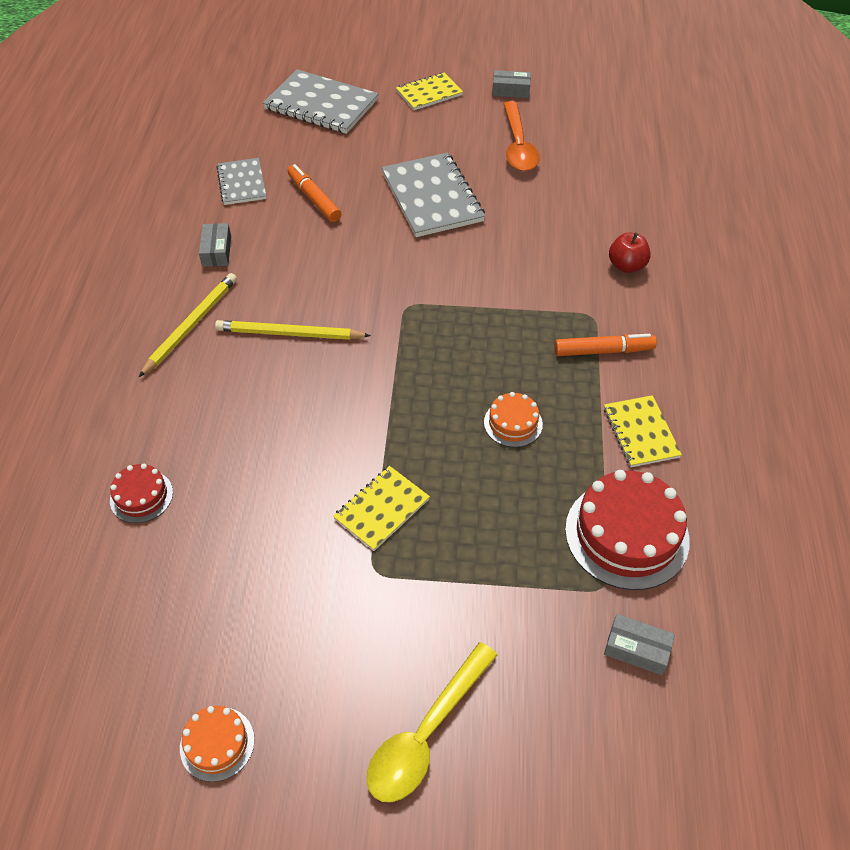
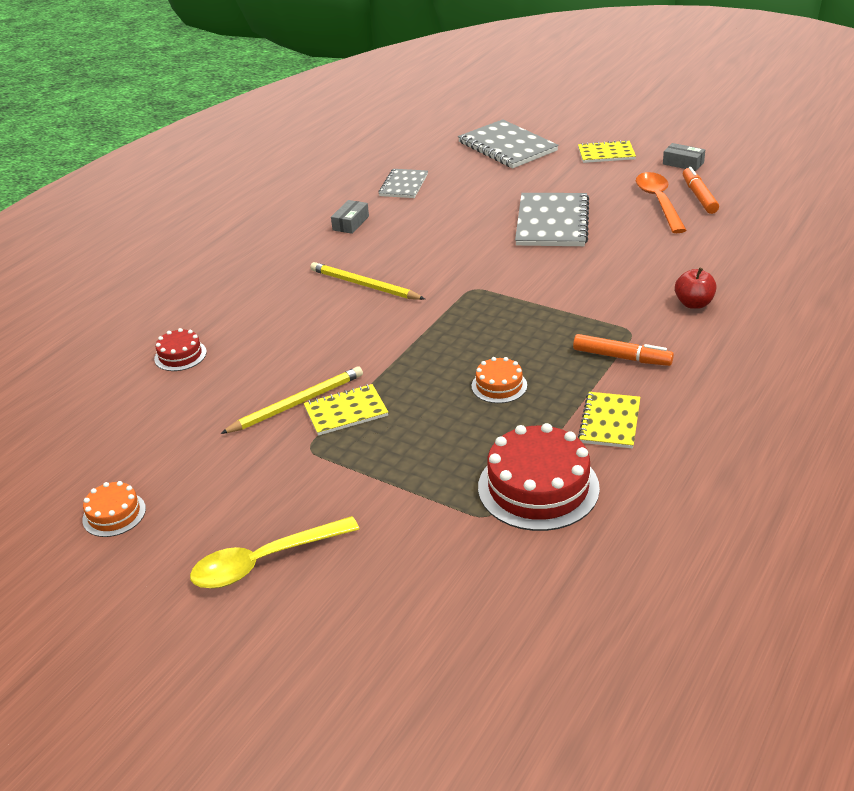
camera: 30 degrees right, 15 degrees down
yellow pencil [139,273,237,377] -> yellow pencil moved to [220,366,363,434]
orange marker [287,164,341,222] -> orange marker moved to [683,167,719,214]
orange spoon [503,101,540,171] -> orange spoon turned 150 degrees clockwise [636,172,687,233]
grey box [604,614,675,675] -> none

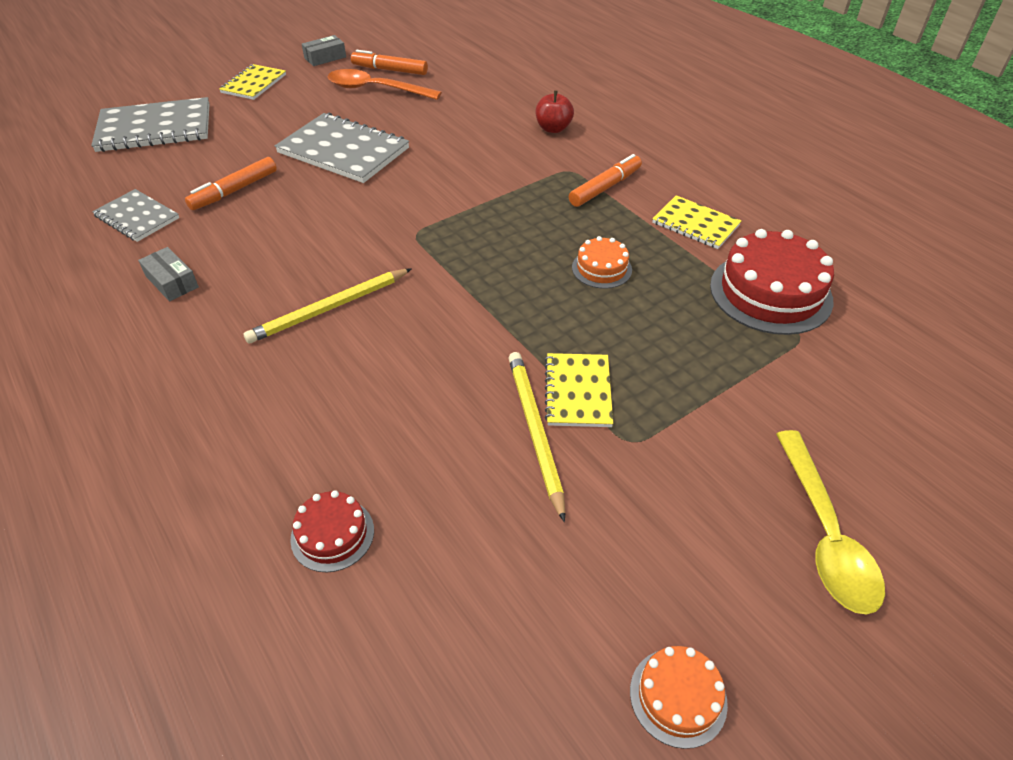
camera: 70 degrees left, 10 degrees up
none -> orange marker [185,157,277,210]

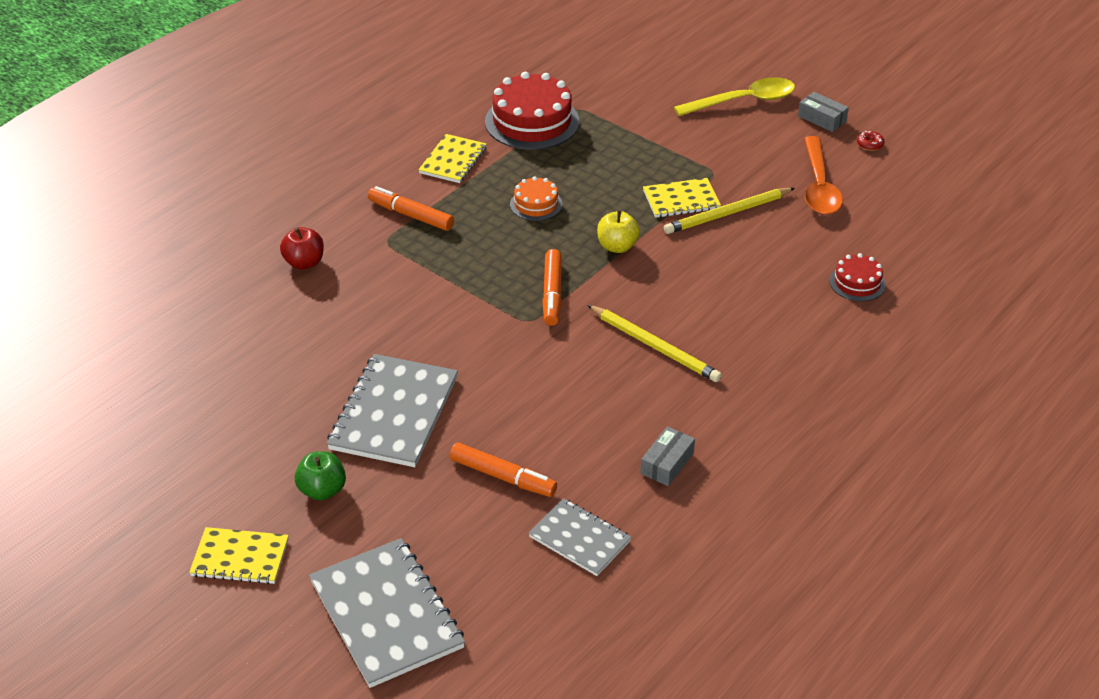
camera: 105 degrees left, 5 degrees down
grey notebook [92,189,179,242] -> grey notebook turned 75 degrees counterclockwise [529,498,632,576]
grey box [302,35,346,66] -> grey box moved to [798,92,849,132]
orange spoon [328,69,442,100] -> orange spoon moved to [804,136,843,215]
orange marker [351,50,428,75] -> orange marker moved to [542,249,562,326]
orange cake [630,646,728,749] -> red donut [857,131,885,151]
none -> green apple [295,451,346,500]
none -> yellow apple [597,210,640,253]

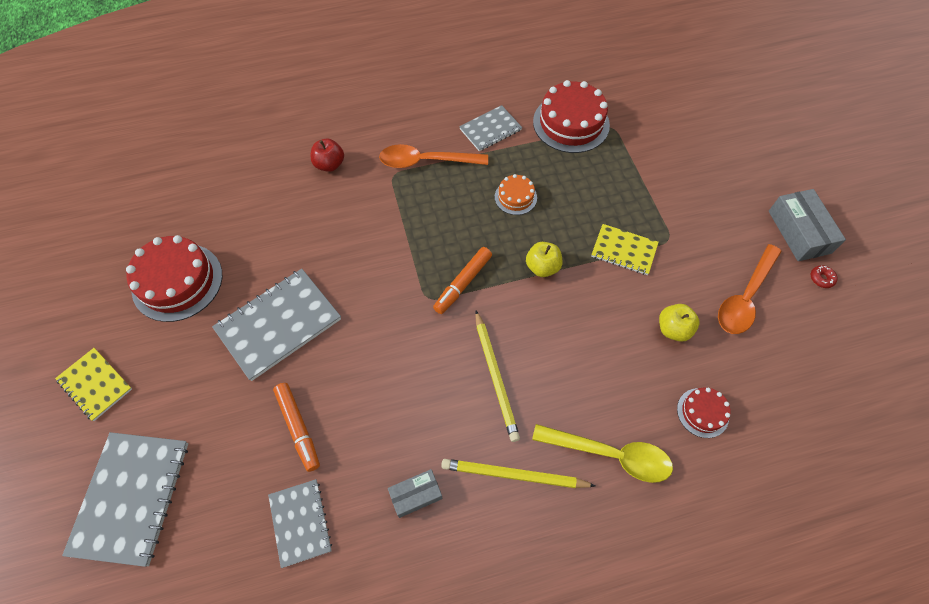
camera: 35 degrees right, 20 degrees up
green apple [295,451,346,500] -> none
orange marker [368,186,454,231] -> orange spoon [379,144,488,168]
yellow notebook [418,134,487,183] -> grey notebook [459,105,522,151]
yellow pencil [664,188,795,234] -> yellow pencil moved to [441,459,596,488]
yellow spoon [674,77,795,116] -> yellow spoon moved to [532,424,673,483]
grey box [798,92,849,132] -> grey box [769,189,846,261], size x1.65
none -> red cake [126,235,222,322]
none -> yellow apple [659,304,700,342]

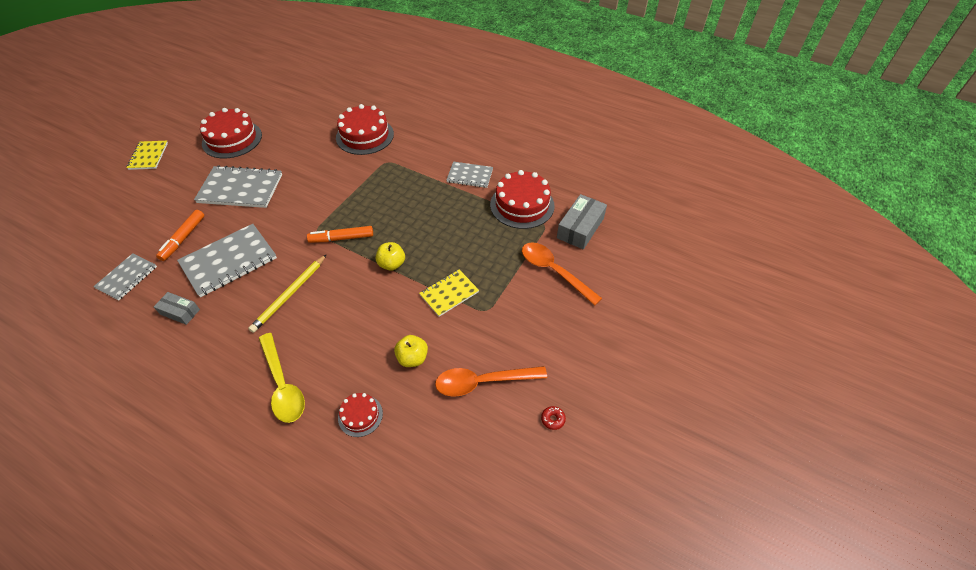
camera: 45 degrees right, 10 degrees down
grey notebook [62,432,188,567] -> grey notebook moved to [177,224,277,297]
red apple [311,139,344,172] -> red cake [336,104,394,155]
orange spoon [379,144,488,168] -> orange spoon moved to [522,242,602,306]
yellow pencil [441,459,596,488] -> none
orange cake [495,174,537,215] -> none
yellow notebook [591,224,659,275] -> yellow notebook turned 75 degrees clockwise [419,270,479,317]
grey box [769,189,846,261] -> grey box moved to [557,194,607,249]

